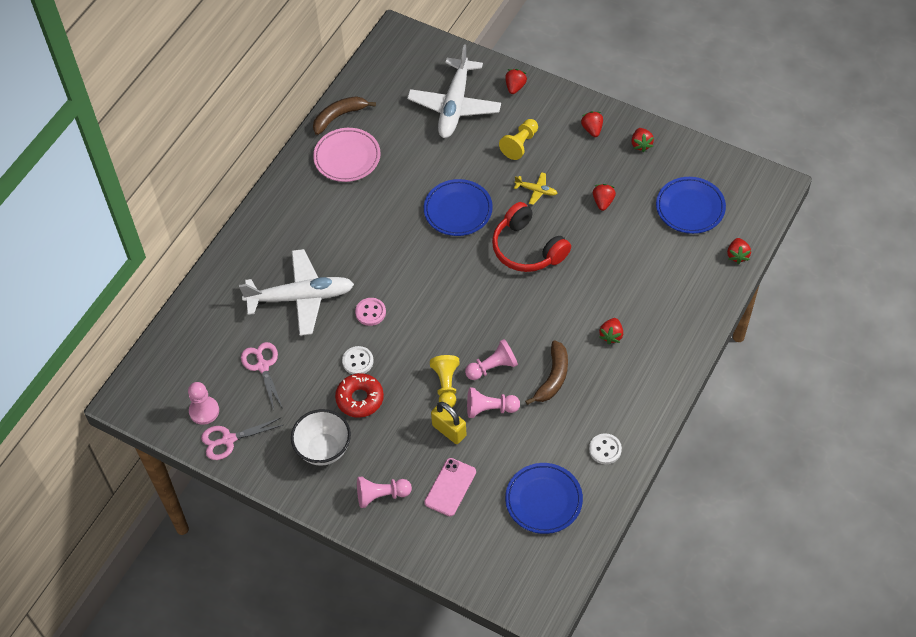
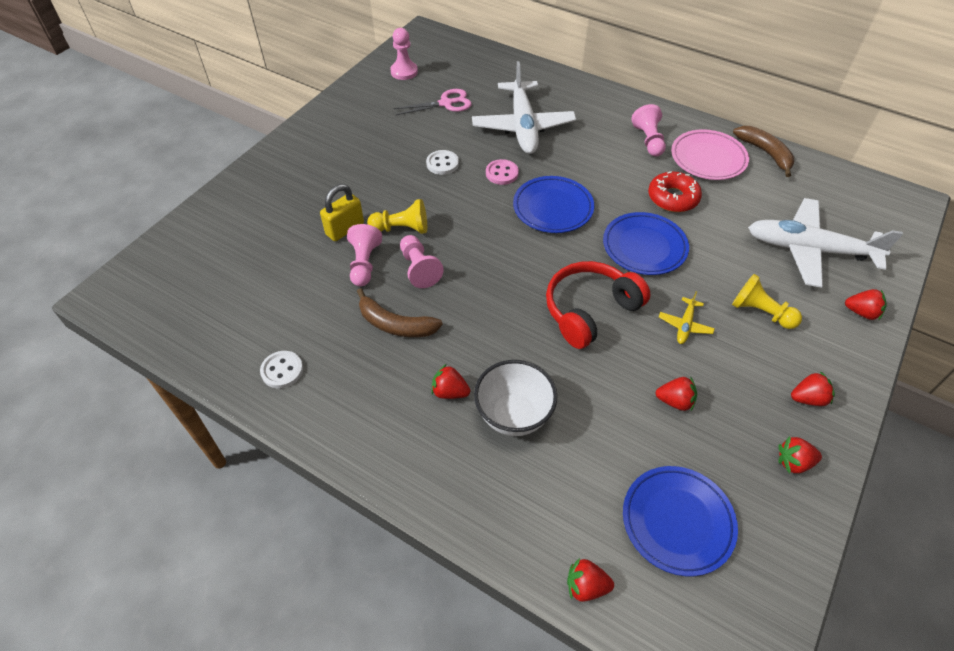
camera: 90 degrees right, 5 degrees down
pink scissors [201,418,283,460] -> none
white bowl [291,409,351,466] -> white bowl moved to [474,360,558,436]
red donut [335,373,384,418] -> red donut moved to [648,172,702,212]
pink pawn [357,476,412,508] -> pink pawn moved to [631,104,666,157]
pink phone [424,458,476,516] -> none
blue plate [505,463,583,534] -> blue plate moved to [513,176,594,233]

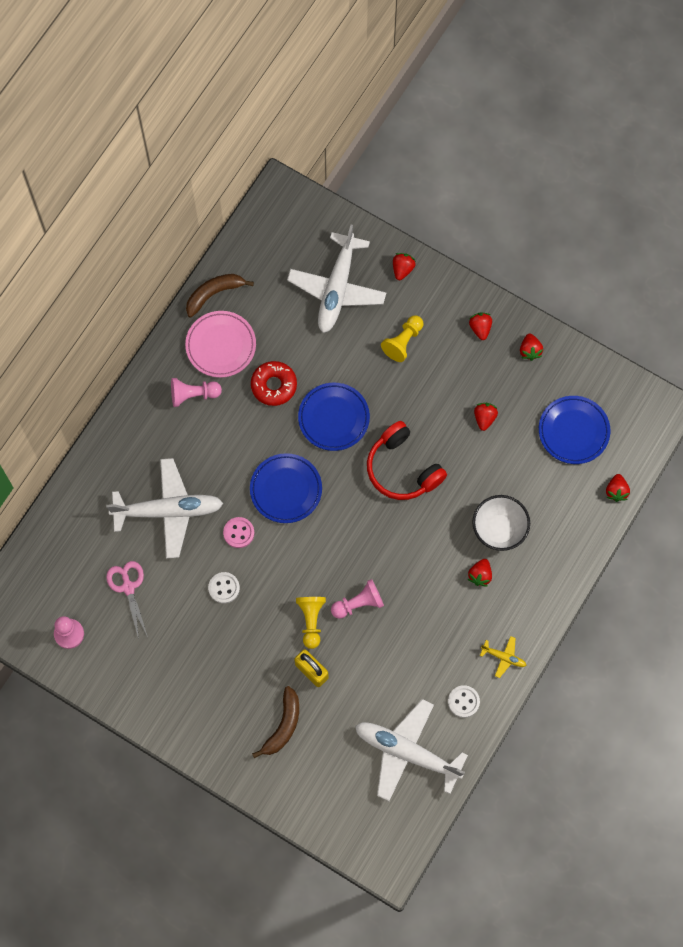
camera: 90 degrees left, 20 degrees up
pink pawn [347,224,382,286] -> none
brown banana [357,288,443,337] -> brown banana moved to [252,686,299,758]
yellow plane [659,291,715,344] -> yellow plane moved to [480,636,527,678]
none -> white plane [355,699,468,801]

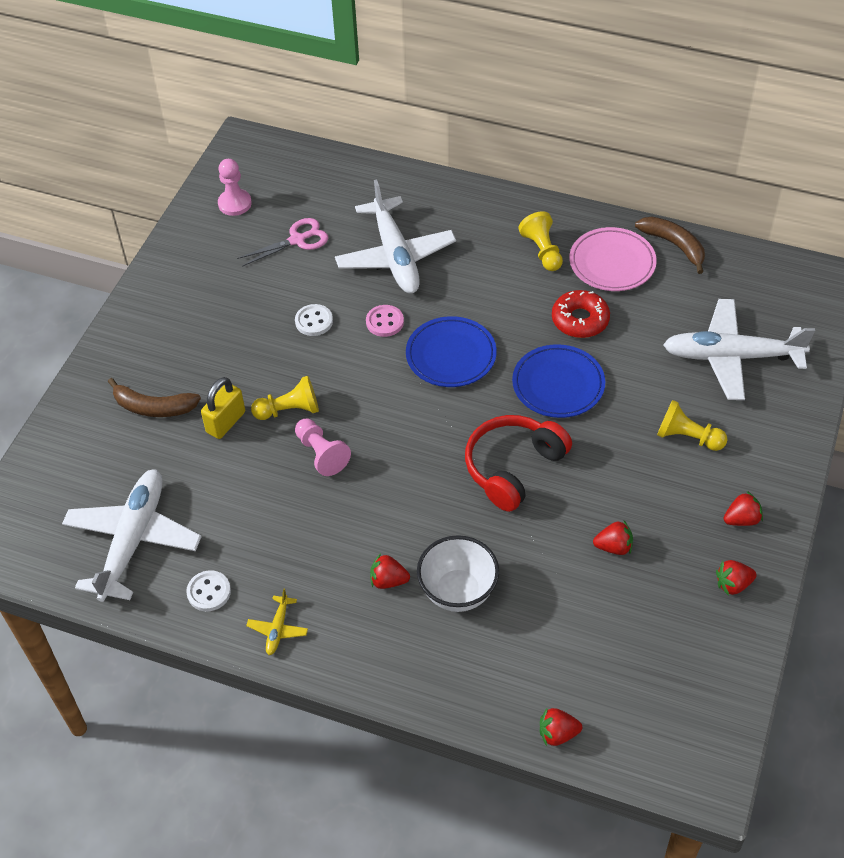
camera: 80 degrees right, 20 degrees down
pink pawn [171,378,222,407] -> yellow pawn [518,211,563,271]
red strawberry [393,253,416,280] -> none
blue plate [539,396,610,464] -> none

